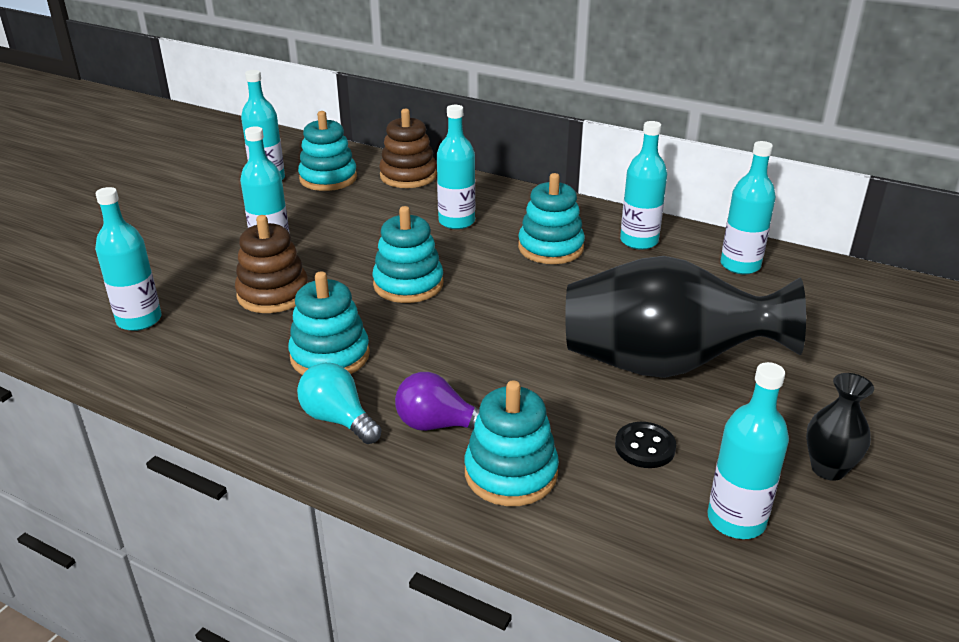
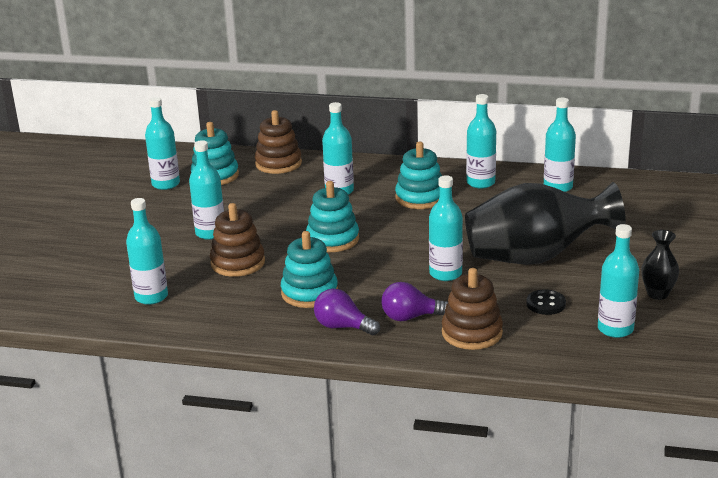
camera: 15 degrees left, 5 degrees down
turquoise light bulb [297,363,381,444] -> purple light bulb [314,289,380,335]
turquoise stacking toy [464,380,559,506] -> brown stacking toy [442,268,503,350]
none -> turquoise bottle [429,175,463,281]

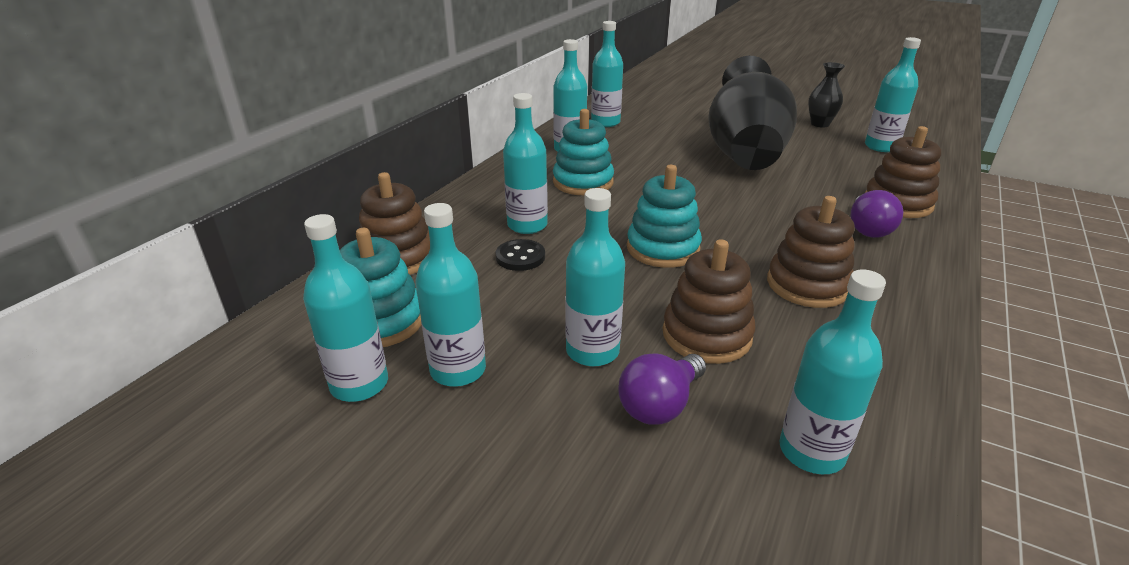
camera: 75 degrees left, 5 degrees up
turquoise stacking toy [281,231,338,308] -> brown stacking toy [767,196,855,308]
purple light bulb [314,289,380,335] -> purple light bulb moved to [618,353,706,425]
turquoise bottle [429,175,463,281] -> turquoise bottle moved to [415,203,486,387]
black button [526,289,566,315] -> black button moved to [496,239,545,271]

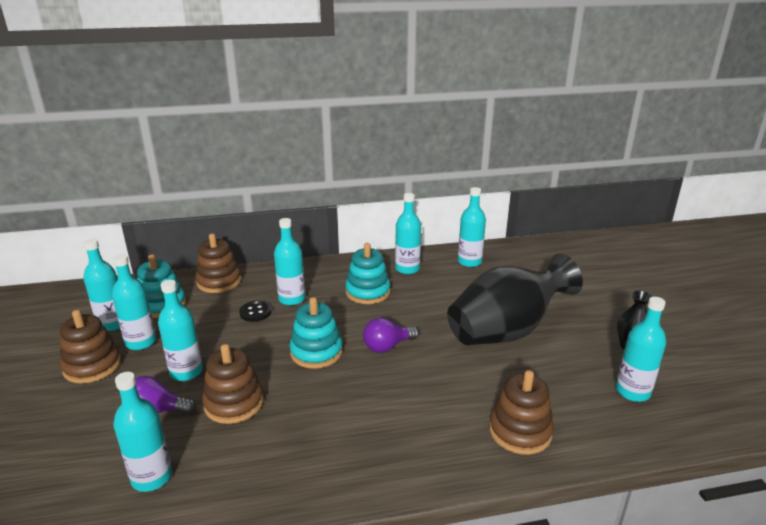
camera: 50 degrees right, 5 degrees down
brown stacking toy [767,196,855,308] -> brown stacking toy moved to [60,310,121,384]
purple light bulb [850,190,903,238] -> purple light bulb moved to [363,318,419,353]

